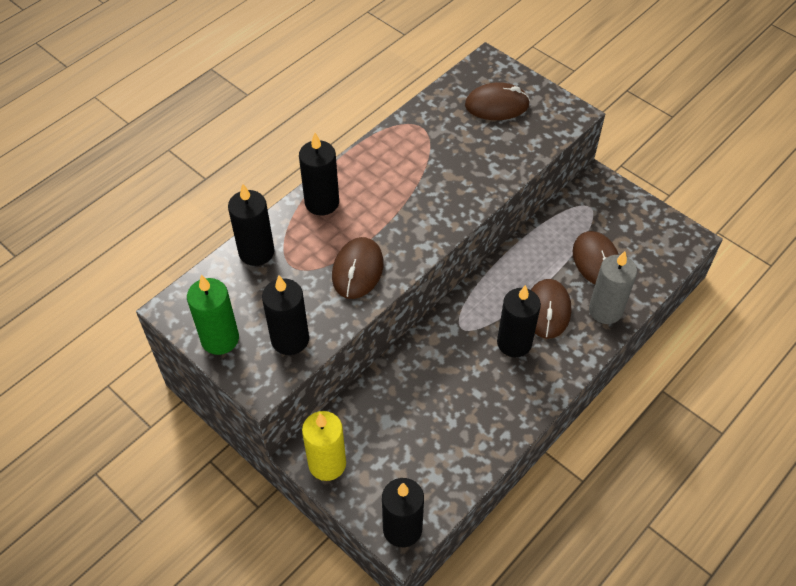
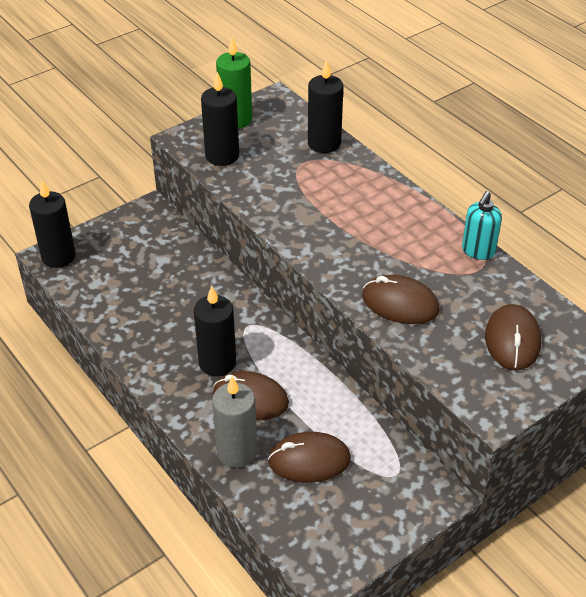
camera: 100 degrees right, 10 degrees down
black candle [299,133,339,215] -> none
yellow candle [302,411,346,481] -> none
brown mouse [332,237,384,299] -> brown mouse moved to [362,275,440,324]
none -> turquoise soap dispenser [462,191,502,260]

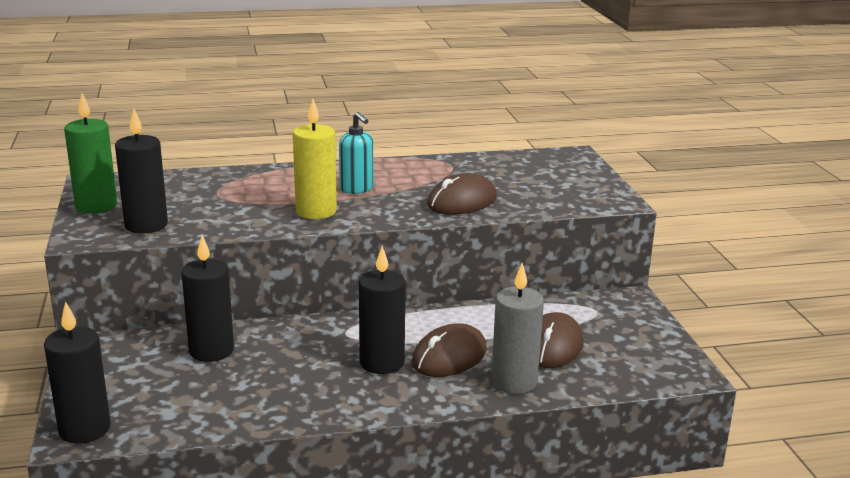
camera: 65 degrees left, 20 degrees down
black candle [308,59,343,153] -> black candle moved to [181,235,234,362]
turquoise soap dispenser [462,191,502,260] -> turquoise soap dispenser moved to [339,112,373,194]
brown mouse [485,304,541,370] -> none
none -> yellow candle [293,99,337,219]

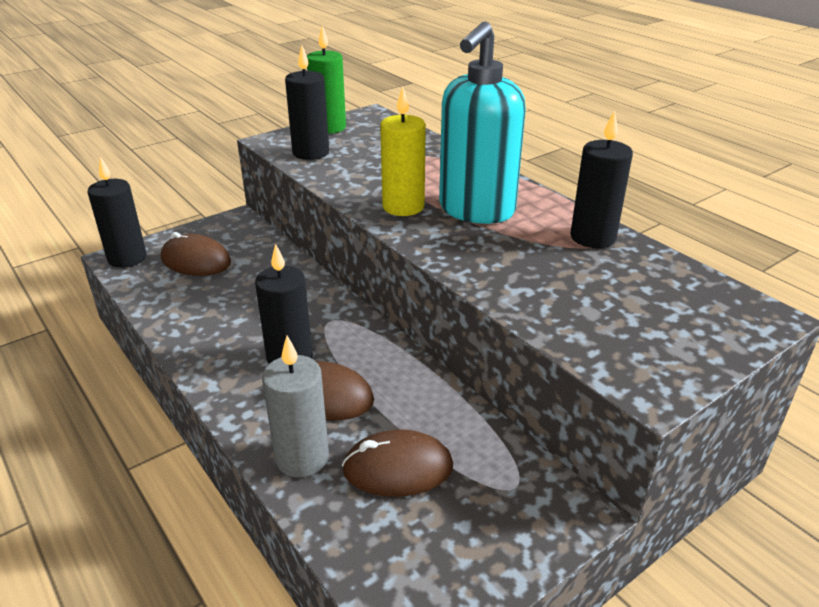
camera: 65 degrees right, 10 degrees up
black candle [181,235,234,362] -> black candle moved to [570,110,633,248]
turquoise soap dispenser [339,112,373,194] -> turquoise soap dispenser [439,21,526,224], size x2.04
brown mouse [427,173,497,214] -> brown mouse moved to [161,232,231,276]

